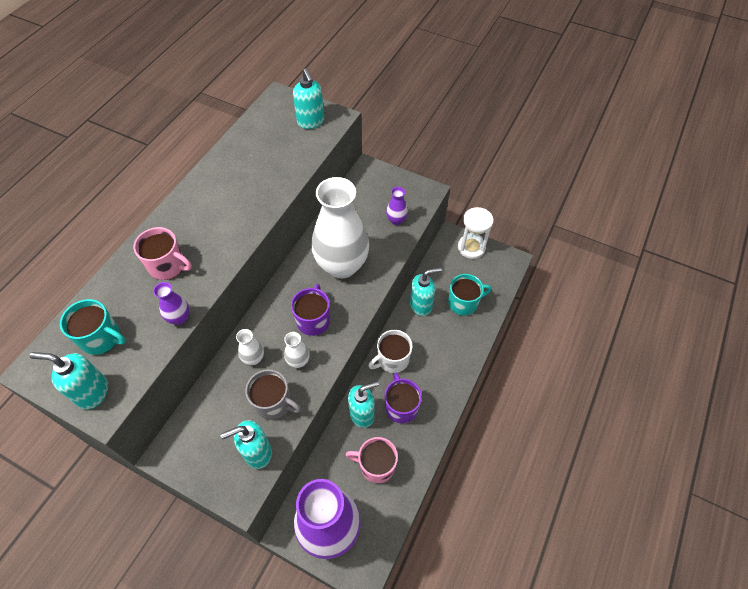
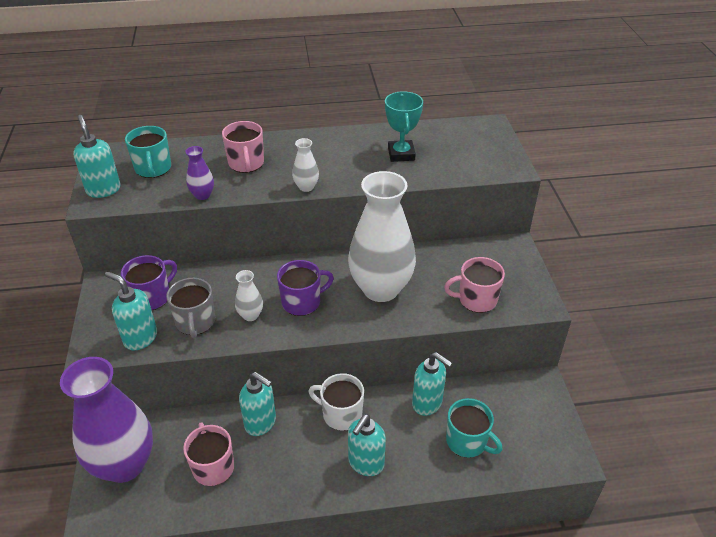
camera: 55 degrees right, 15 degrees down
white vase [236,329,264,365] -> white vase moved to [292,138,319,192]
turquoise soap dispenser [293,68,324,129] -> turquoise soap dispenser moved to [348,414,386,476]
purple mug [384,373,422,424] -> purple mug moved to [121,255,177,310]
purple vase [386,187,408,225] -> pink mug [444,257,505,313]
white hourglass [458,207,494,259] -> none
none -> turquoise trophy [385,91,423,162]

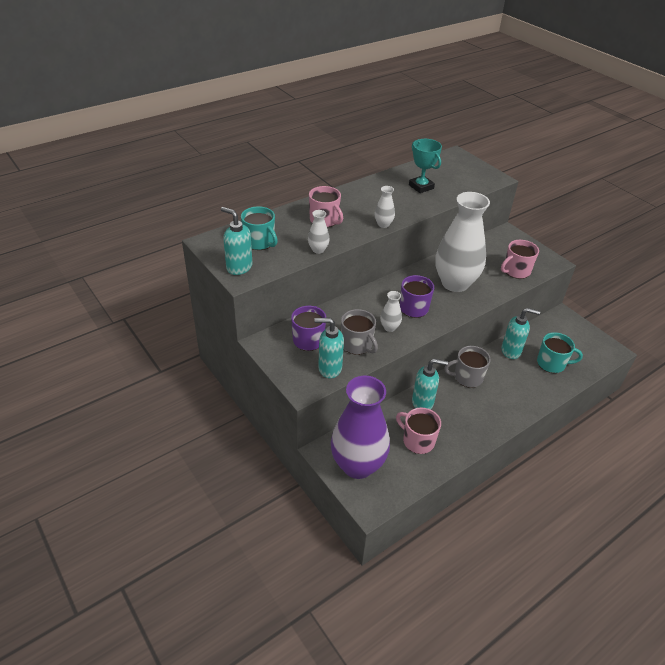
camera: 30 degrees left, 0 degrees up
purple vase [186,146,214,200] -> white vase [308,210,330,254]
white mug [308,373,364,431] -> grey mug [444,346,491,388]
turquoise soap dispenser [348,414,386,476] -> none

